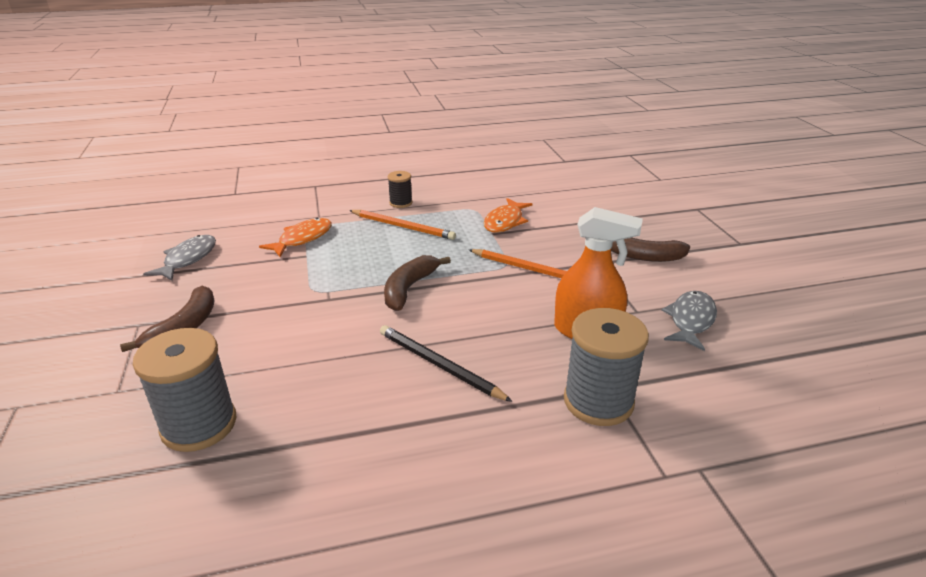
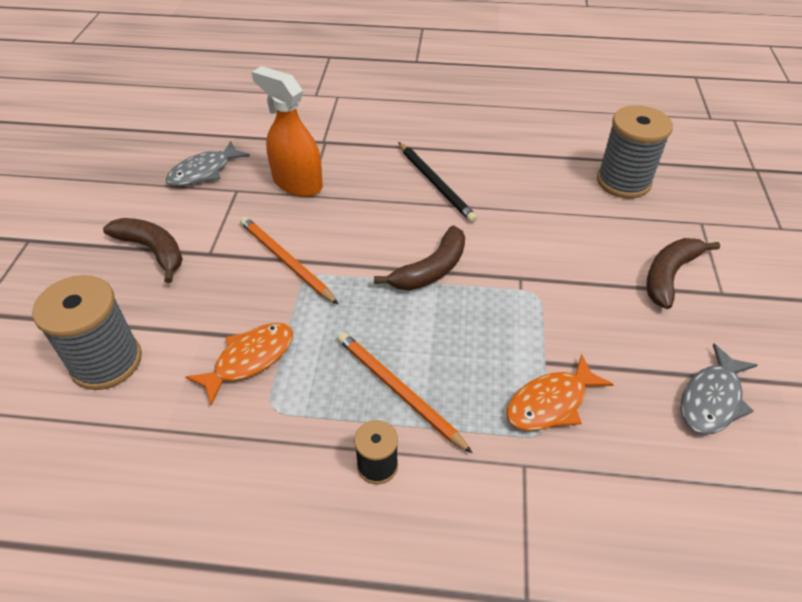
camera: 160 degrees left, 15 degrees up
grey spool [564,308,649,426] -> grey spool moved to [32,275,142,390]

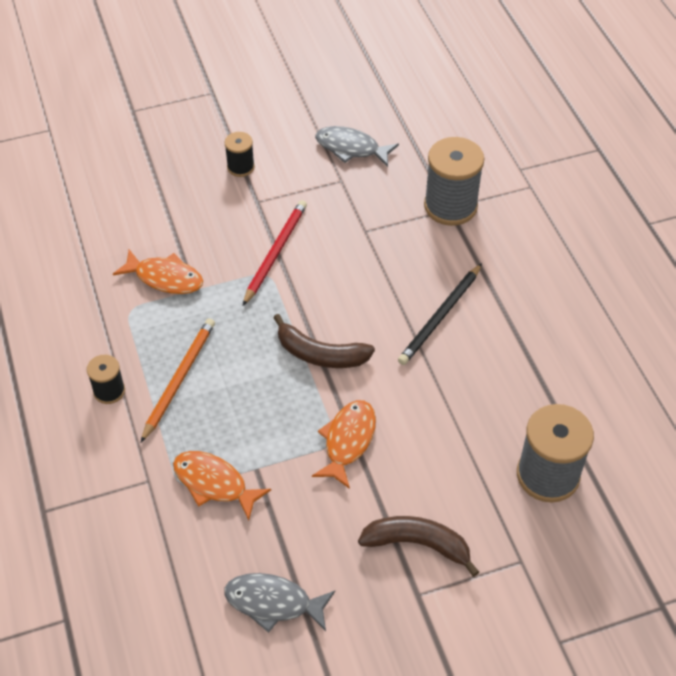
camera: 65 degrees right, 5 degrees up
grey spool [32,275,142,390] -> grey spool moved to [424,137,484,226]
brown banana [103,218,183,283] -> black spool [225,132,255,177]
orange pencil [240,216,339,305] -> red pencil [243,200,307,306]
orange spray bottle [252,66,323,197] -> none
none -> orange fish [312,400,376,489]

